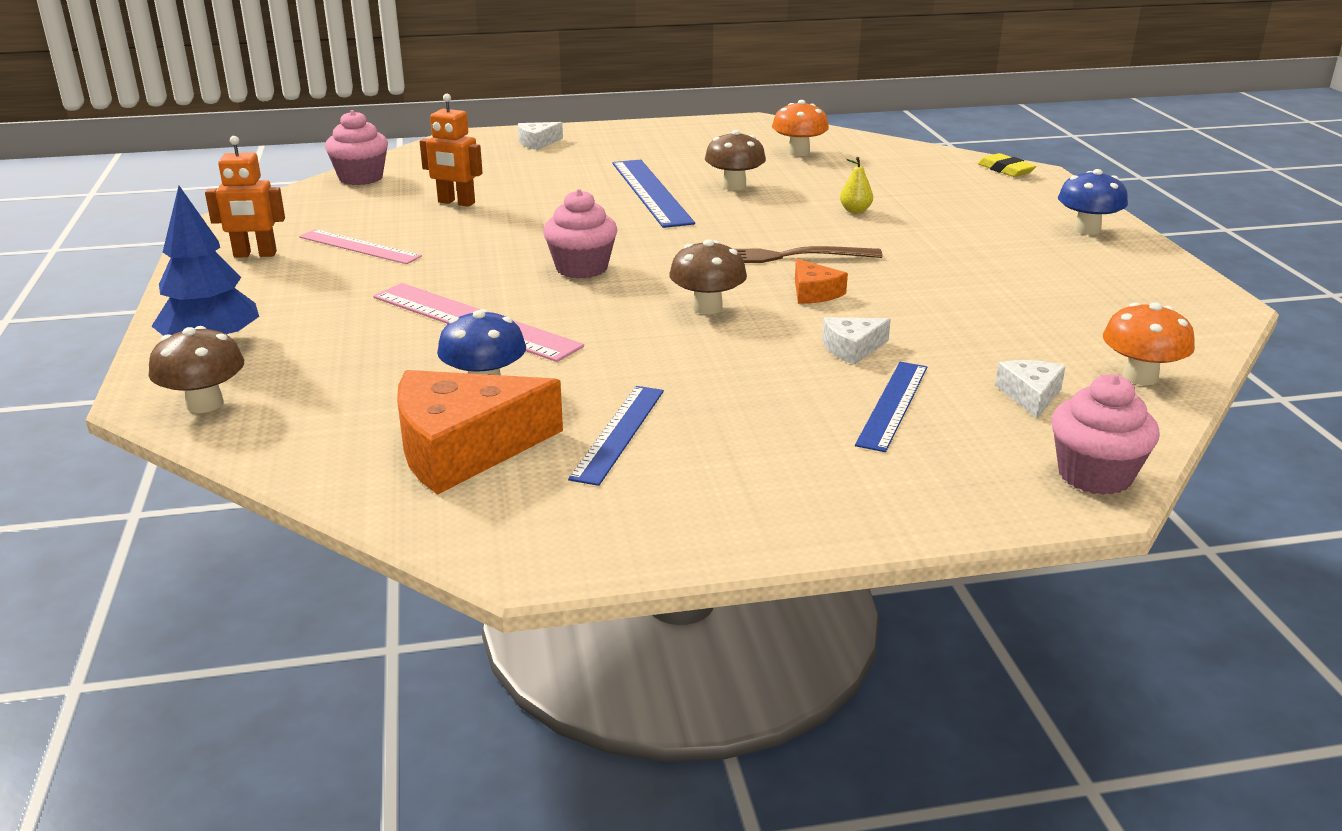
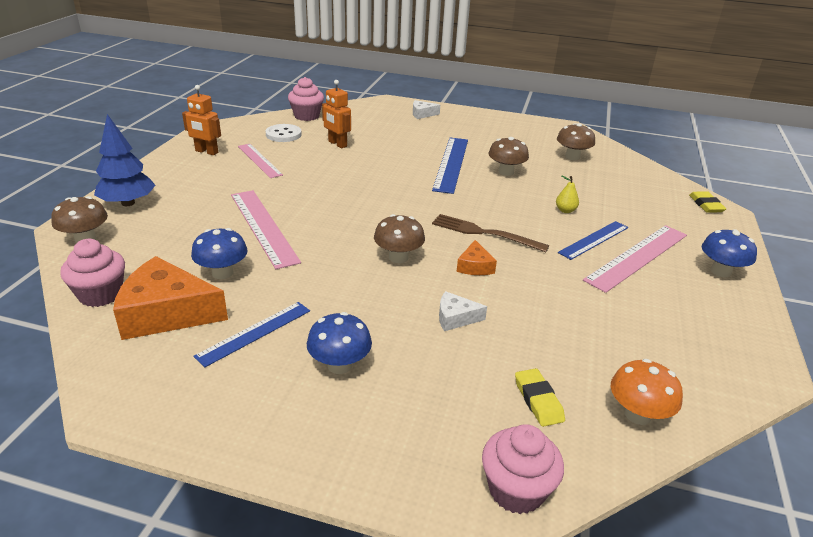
camera: 25 degrees right, 5 degrees up
pink cupcake [543,189,617,279] -> pink cupcake moved to [60,239,125,307]
orange mushroom [772,100,829,156] -> brown mushroom [557,123,595,160]
blue ruler [855,362,927,452] -> blue ruler moved to [558,221,628,260]
white cheese [995,360,1066,418] -> yellow eraser [515,368,565,427]
none -> white button [266,124,302,142]
none -> blue mushroom [307,312,372,374]
none -> pink ruler [583,225,687,293]

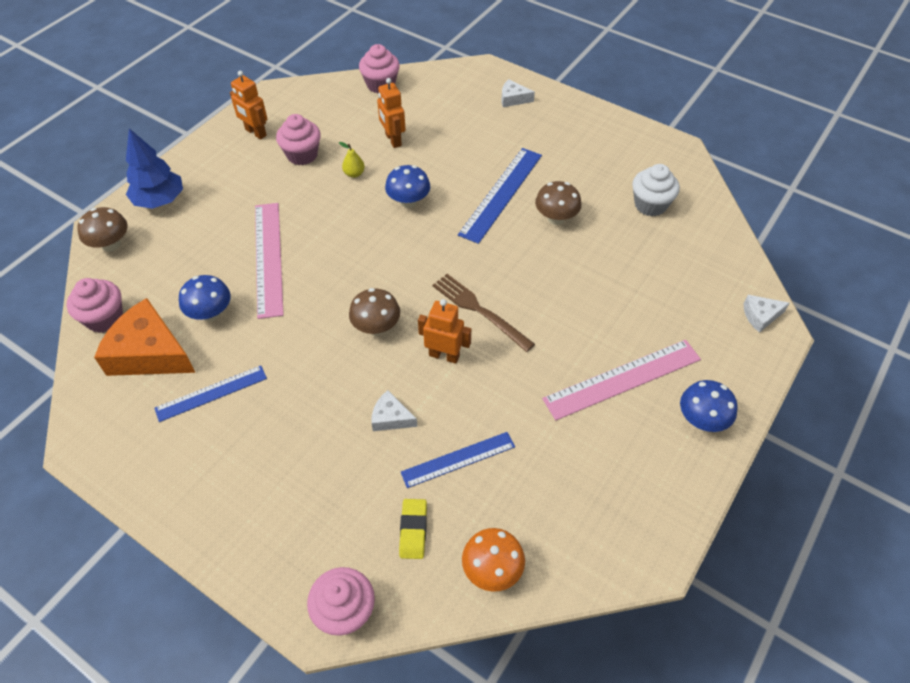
camera: 20 degrees right, 20 degrees up
pink ruler [238,144,283,178] -> pink cupcake [276,114,321,165]
white button [266,124,302,142] -> none
blue mushroom [307,312,372,374] -> blue mushroom moved to [385,165,430,208]
orange cheese [457,240,497,275] -> orange robot [418,299,471,364]
yellow pear [556,176,579,213] -> yellow pear moved to [339,142,365,178]
brown mushroom [557,123,595,160] -> white cupcake [632,164,680,217]
blue ruler [558,221,628,260] -> blue ruler moved to [401,432,515,488]
yellow eraser [689,191,726,213] -> white cheese [744,295,789,333]

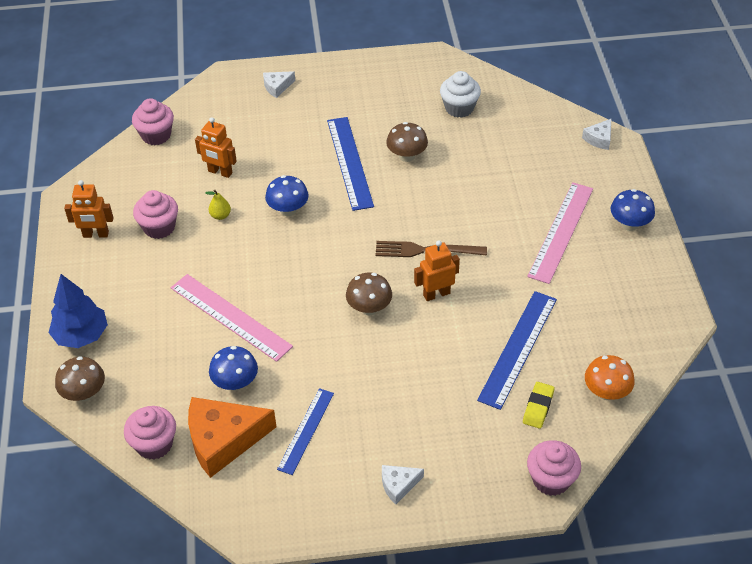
camera: 40 degrees left, 5 degrees down
white cheese [371,390,417,431] -> white cheese moved to [382,465,424,504]
yellow eraser [399,499,427,559] -> yellow eraser turned 60 degrees clockwise [523,382,555,429]
blue ruler [401,432,515,488] -> blue ruler [477,291,557,410], size x1.55

